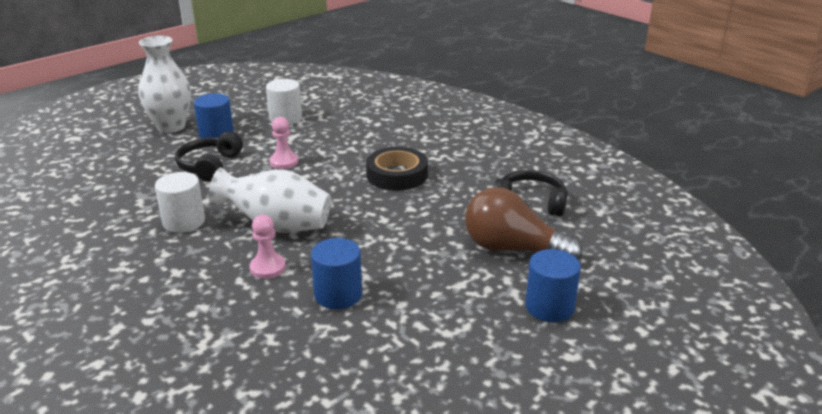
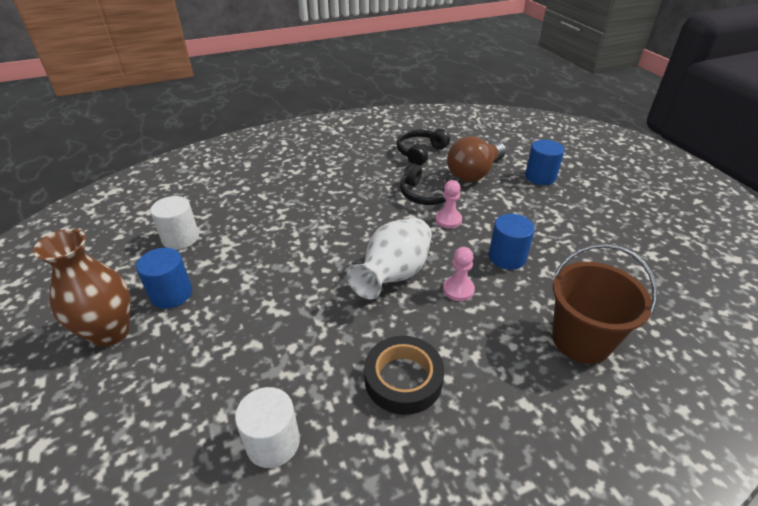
camera: 70 degrees left, 10 degrees up
white vase [138,36,191,133] -> brown vase [33,229,131,347]
white cylinder [155,172,205,233] -> white cylinder moved to [235,387,300,468]
black headphones [175,132,243,182] -> black headphones moved to [400,163,462,205]
pink pawn [269,117,298,169] -> pink pawn moved to [435,180,462,228]
black tape [366,147,428,191] -> black tape moved to [364,336,444,415]
none -> brown bucket [552,244,657,364]

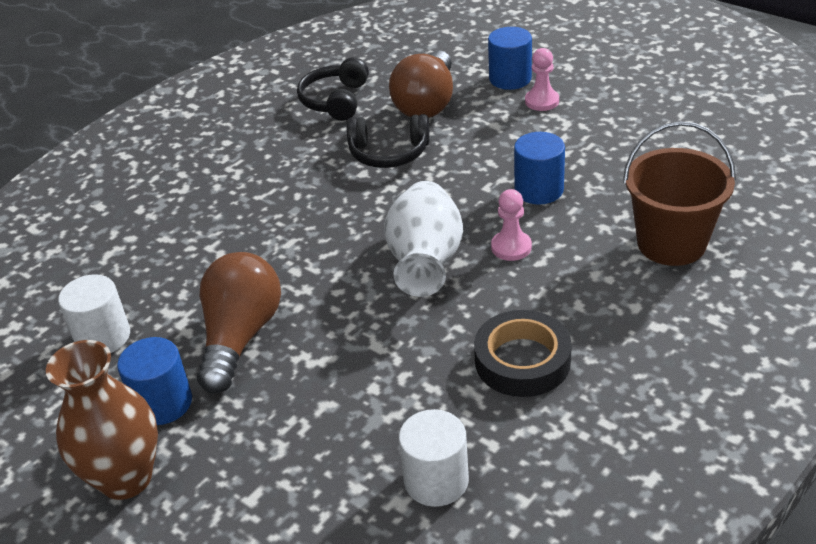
camera: 25 degrees left, 0 degrees up
pink pawn [435,180,462,228] -> pink pawn moved to [525,48,559,111]
none -> brown light bulb [197,252,281,393]

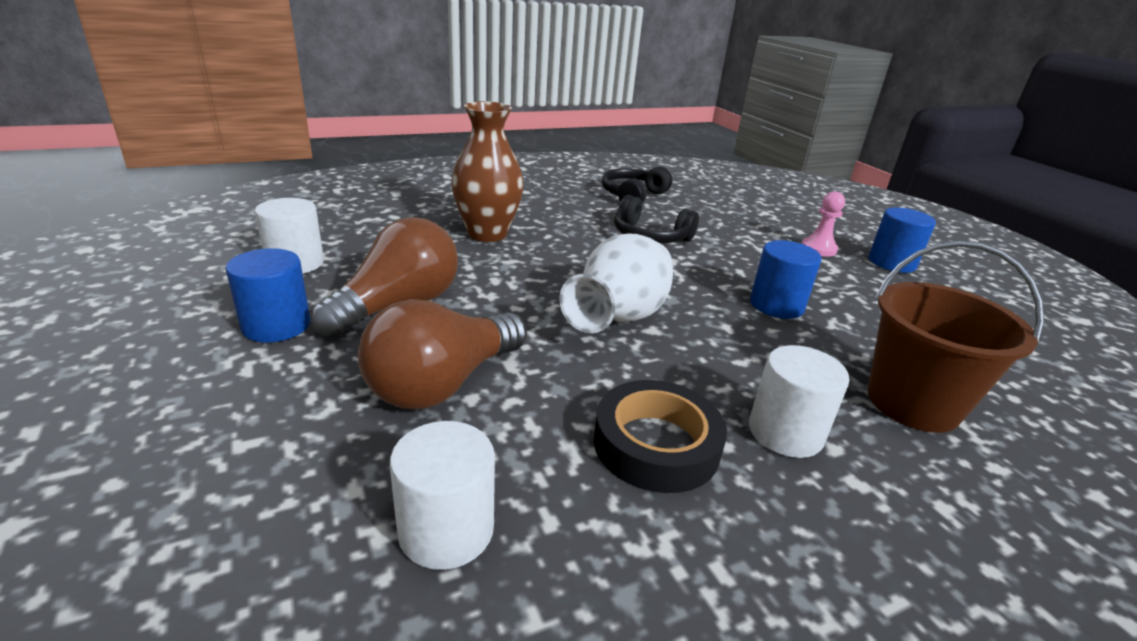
camera: 20 degrees right, 10 degrees down
brown vase [46,340,158,500] -> brown vase moved to [451,101,524,242]
brown light bulb [389,50,453,118] -> brown light bulb moved to [358,299,527,410]
blue cylinder [488,27,532,90] -> blue cylinder moved to [869,207,936,273]
pink pawn [491,189,532,261] -> none
none -> white cylinder [749,345,850,458]

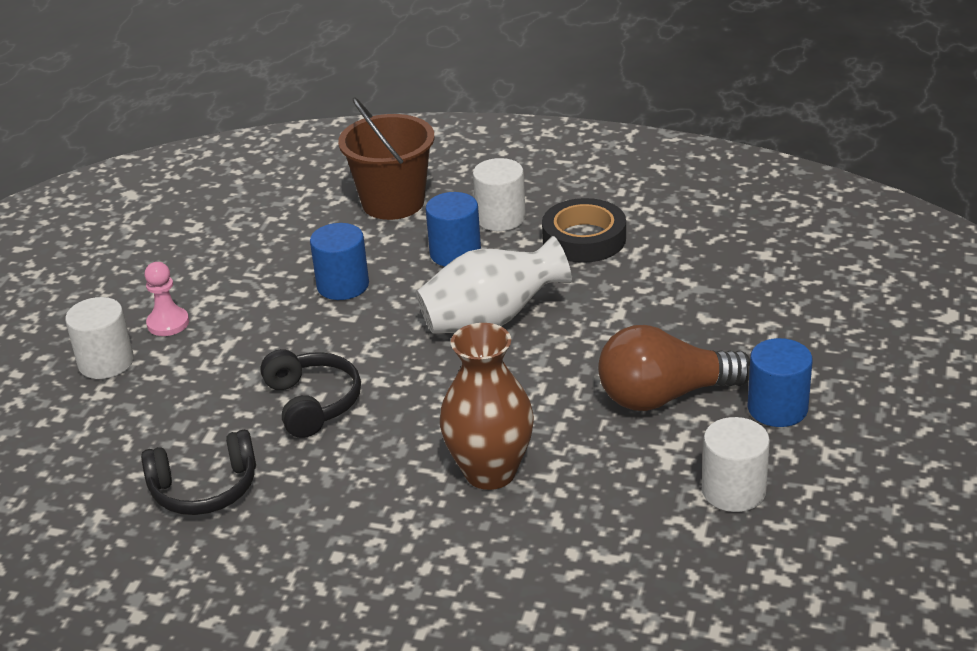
camera: 135 degrees left, 5 degrees up
brown light bulb [358,299,527,410] -> none
white cylinder [390,421,495,570] -> white cylinder moved to [65,297,134,379]
blue cylinder [869,207,936,273] -> blue cylinder moved to [426,192,481,266]

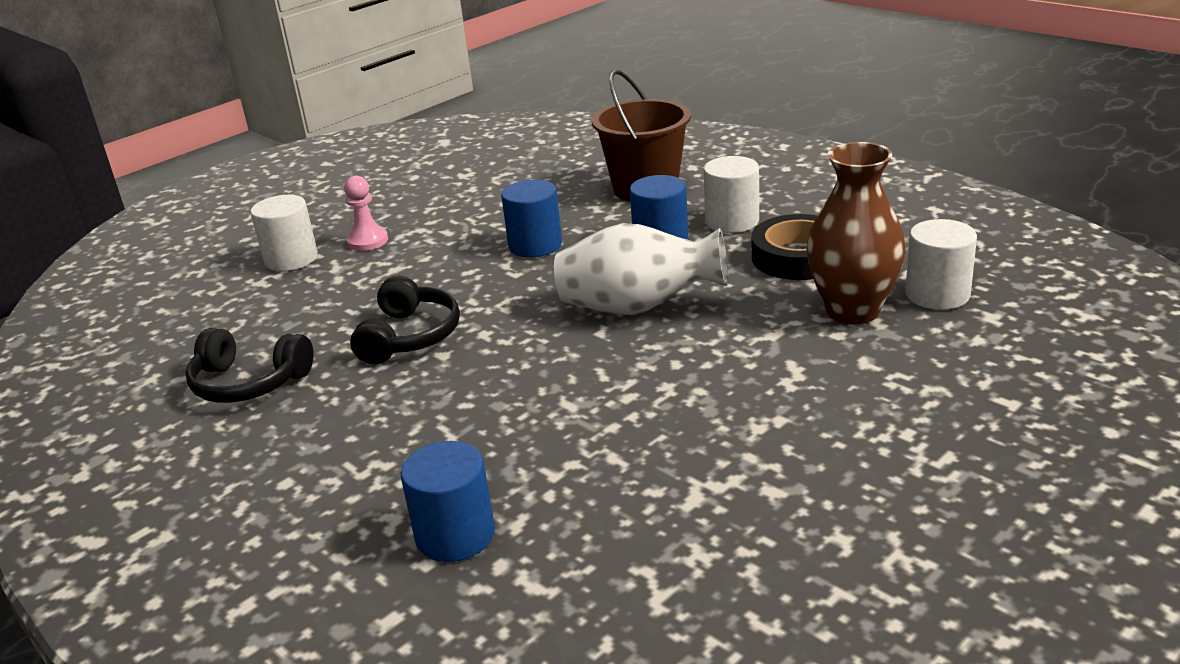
camera: 30 degrees right, 5 degrees down
brown vase [440,323,534,490] -> brown vase moved to [806,142,906,324]
brown light bulb [598,325,750,411] -> none
white cylinder [702,417,770,512] -> white cylinder moved to [905,219,977,310]
blue cylinder [747,338,813,427] -> blue cylinder moved to [401,441,495,562]

